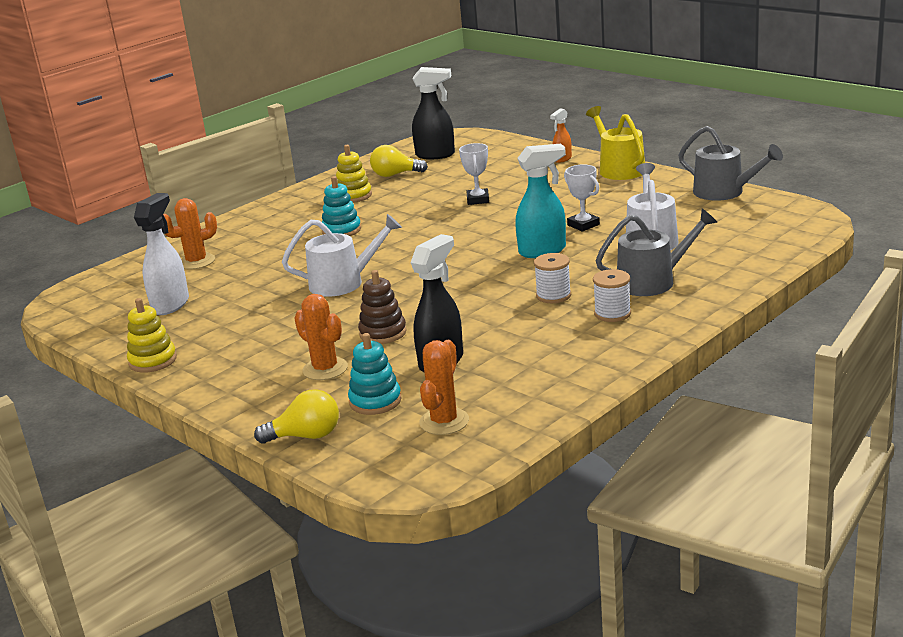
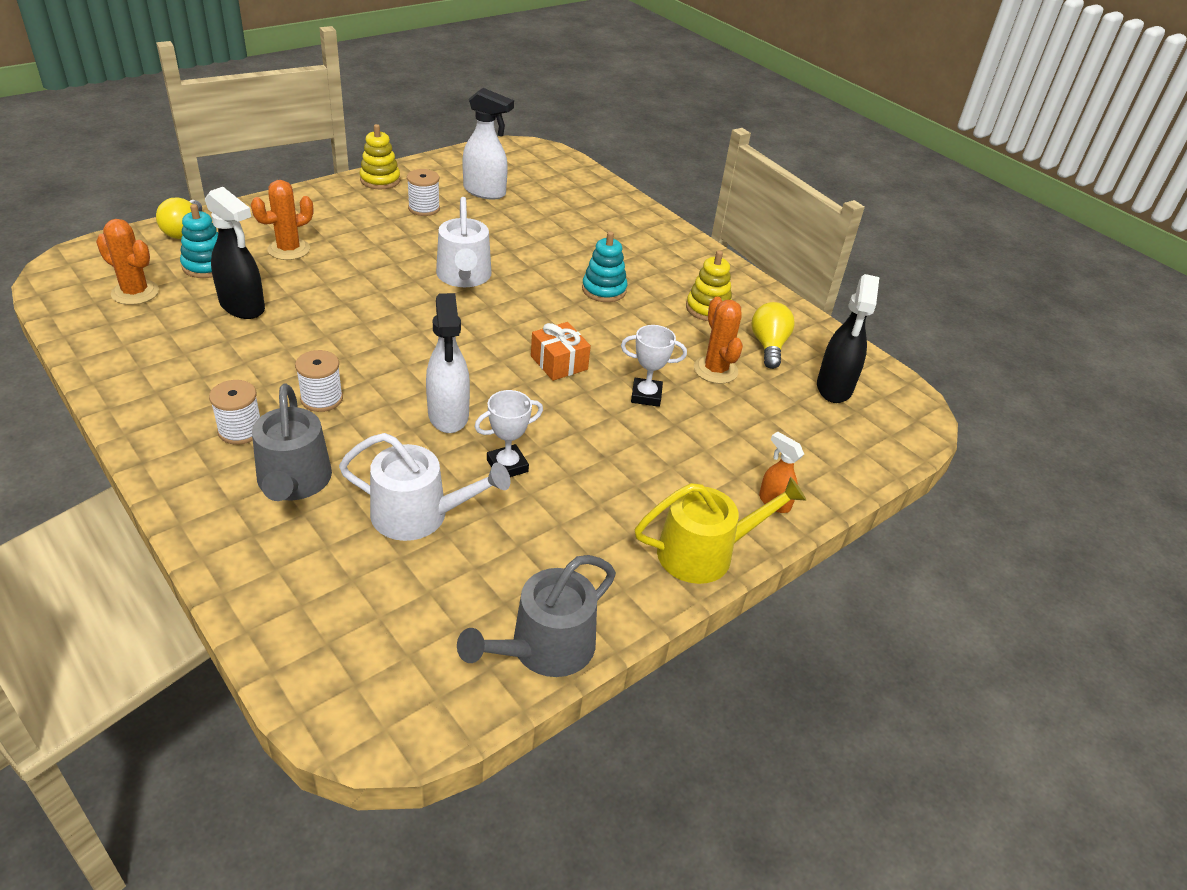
camera: 90 degrees right, 15 degrees up
orange cactus [161,198,217,269] -> orange cactus moved to [694,297,743,384]
brown stacking toy [358,270,407,344] -> none
turquoise spray bottle [515,144,566,258] -> white spray bottle [426,293,470,433]
none -> white spool [407,169,440,216]
none -> orange gift [531,322,591,381]

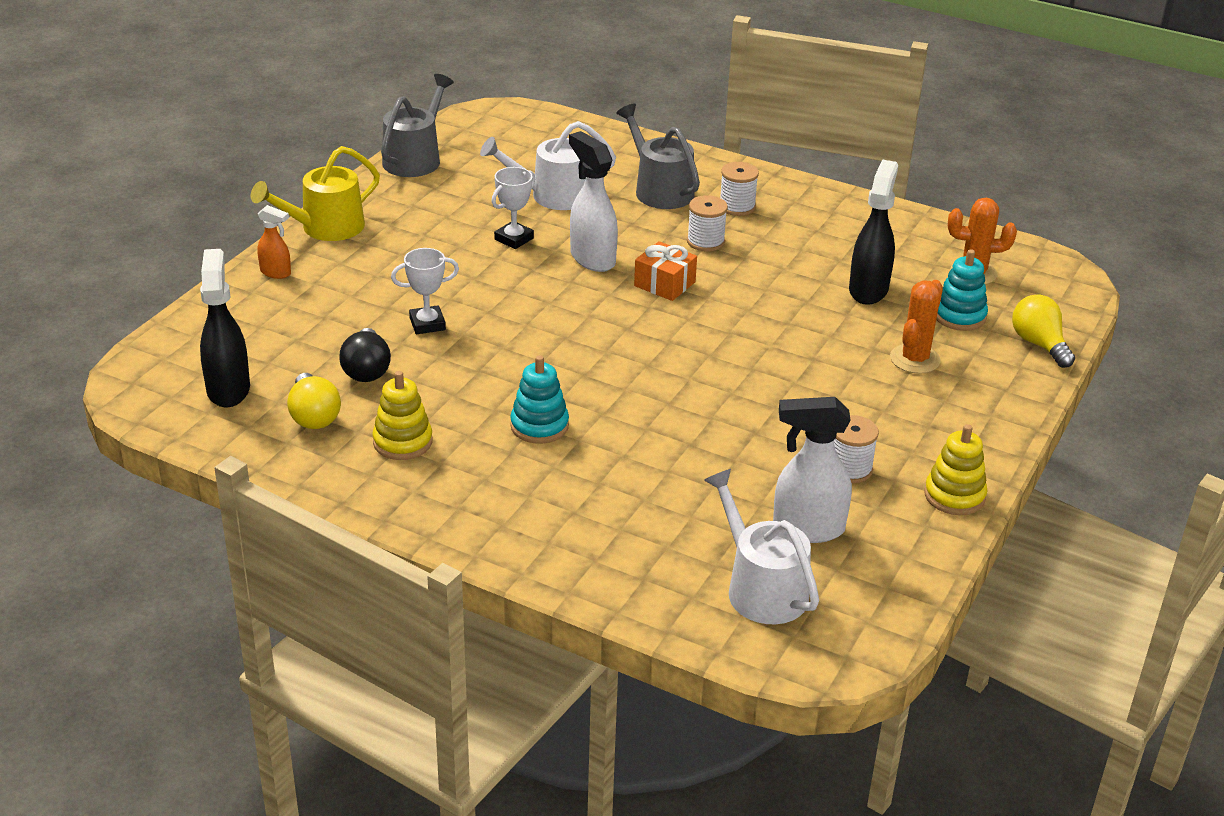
camera: 160 degrees right, 5 degrees down
black spray bottle [205,187,265,319] -> black spray bottle turned 90 degrees clockwise [849,159,898,305]
white watering can [436,197,492,287] -> white watering can moved to [704,469,819,624]
orange gift [531,322,591,381] -> orange gift moved to [634,241,697,301]
orange cactus [694,297,743,384] -> black light bulb [339,328,391,382]

